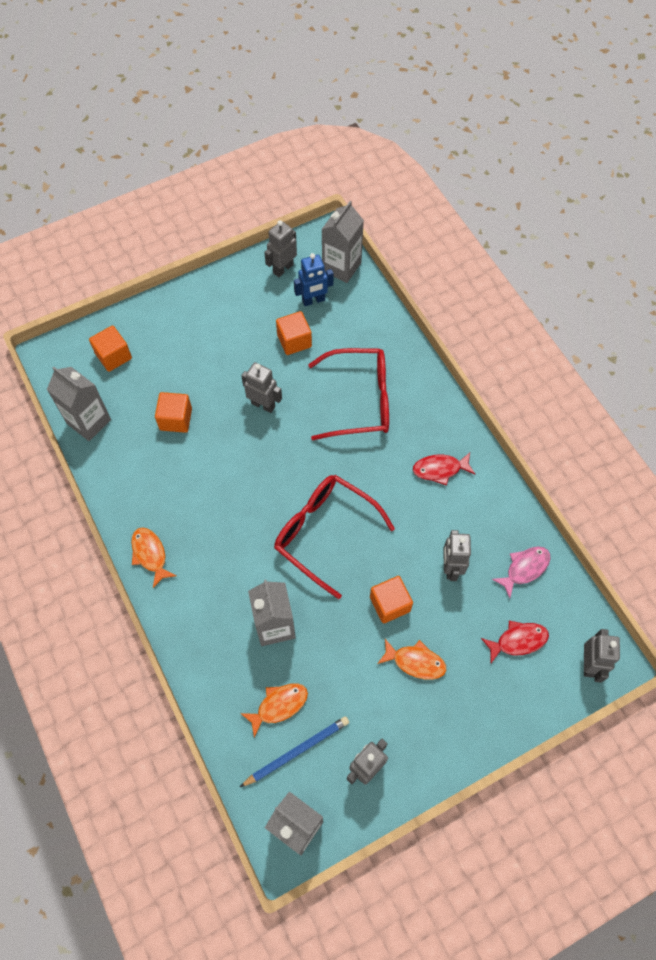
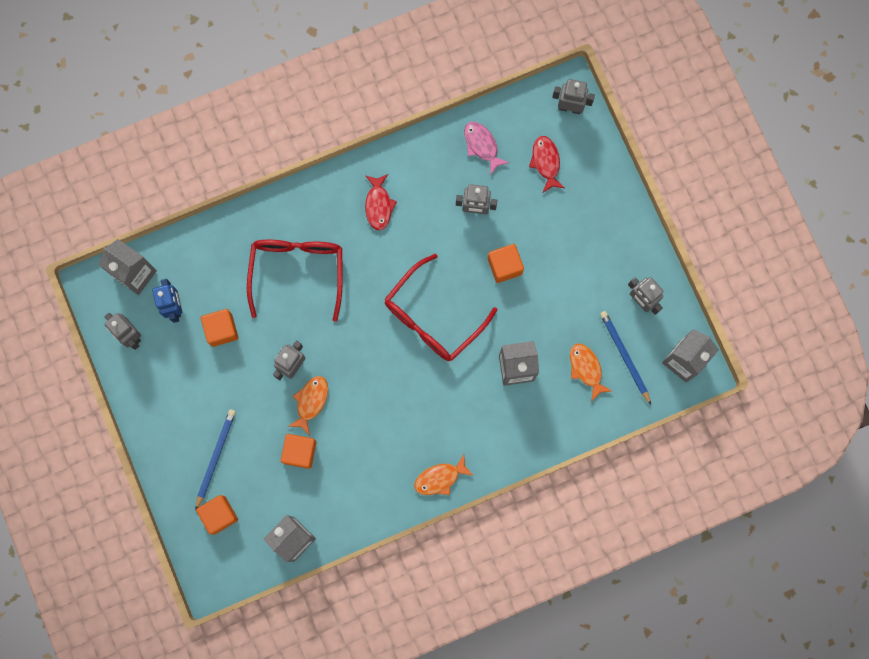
camera: 85 degrees left, 15 degrees up
orange fish [377,639,446,680] -> orange fish moved to [289,376,328,435]
none -> blue pencil [196,409,236,509]

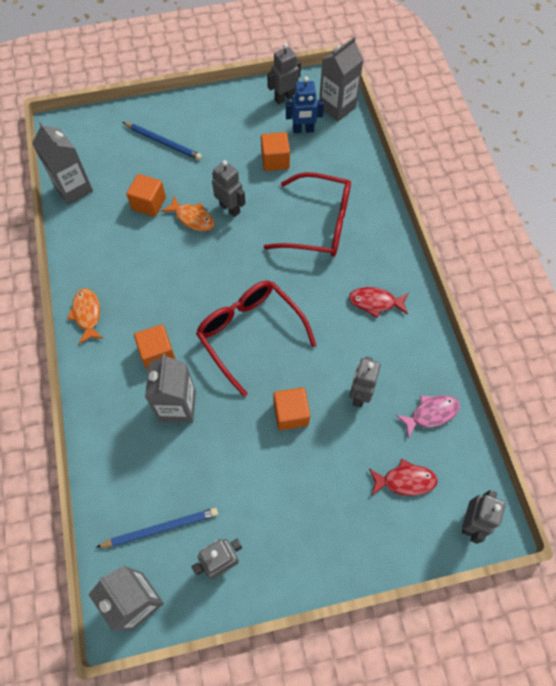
camera: 100 degrees right, 15 degrees down
orange cube [196,495,238,535] -> orange cube moved to [134,324,175,370]
orange fish [570,343,612,401] -> none

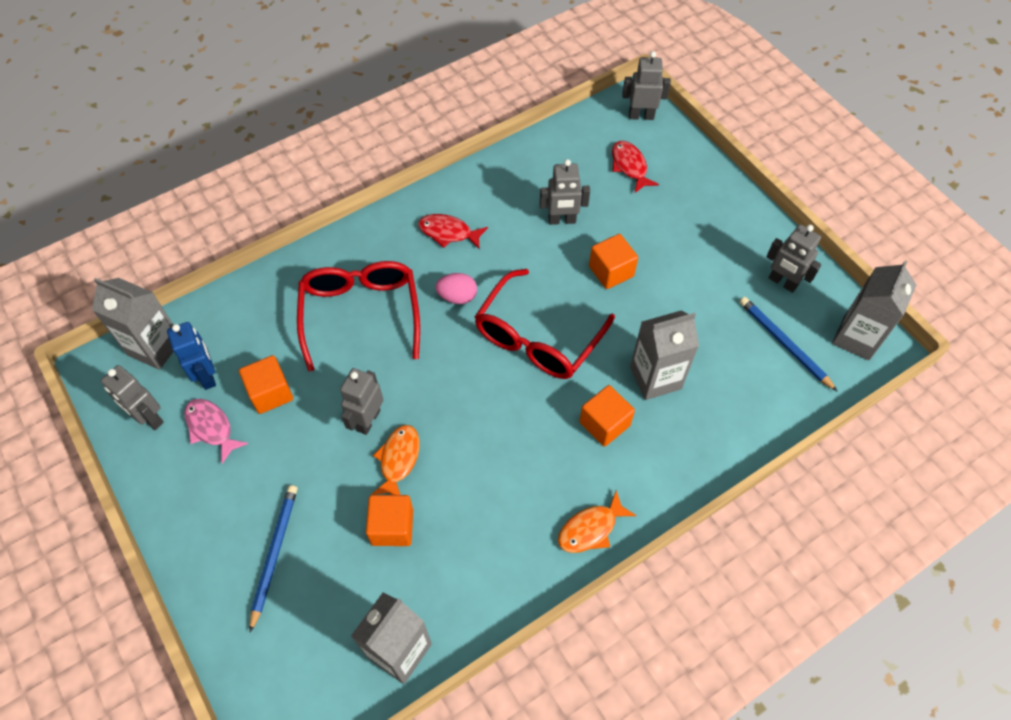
camera: 110 degrees left, 5 degrees down
red fish [349,287,408,318] -> red fish turned 120 degrees clockwise [418,214,488,250]
pink fish [396,395,460,438] -> pink fish moved to [184,399,248,464]
none -> pink egg [435,273,477,304]

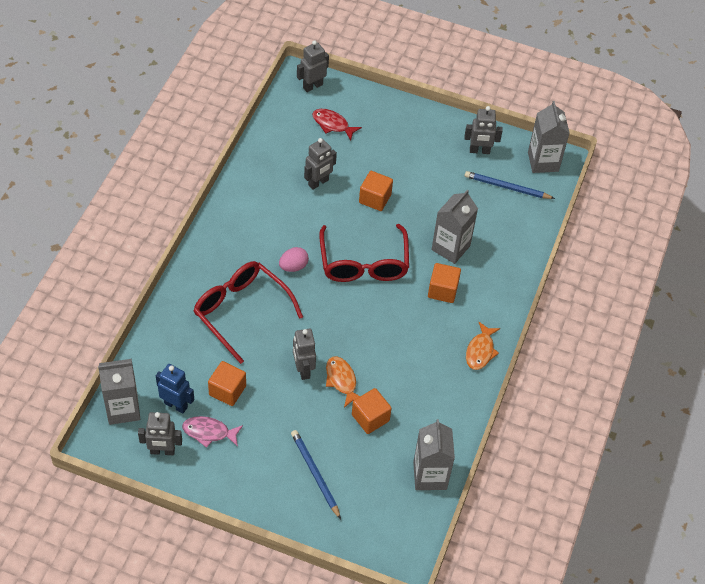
camera: 40 degrees left, 5 degrees down
red fish [418,214,488,250] -> none

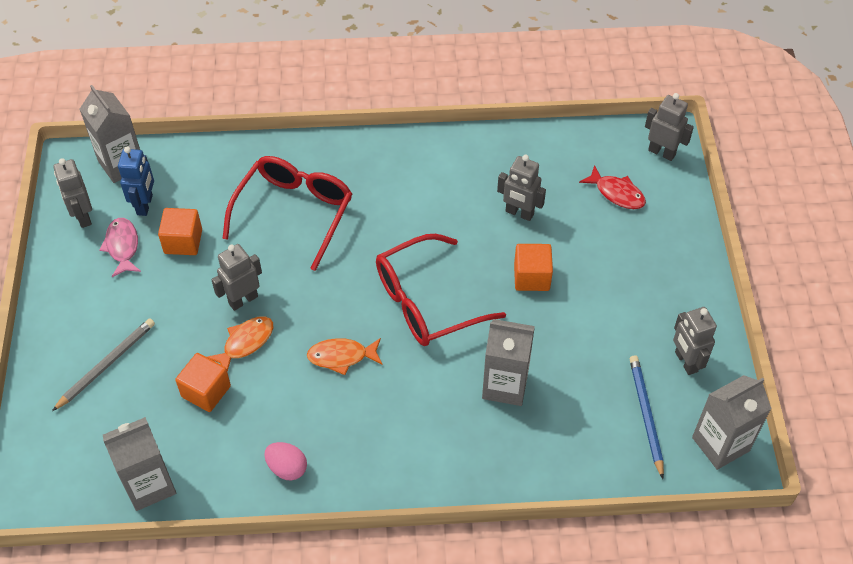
camera: 70 degrees right, 0 degrees up
pink egg [279,247,309,272] -> pink egg moved to [264,442,307,481]
blue pencil [291,430,341,520] -> grey pencil [52,318,155,411]
red fish [312,109,362,141] -> red fish turned 120 degrees clockwise [579,165,646,209]
orange cube [428,263,461,303] -> none
orange fish [466,322,500,370] -> orange fish moved to [307,338,382,375]

